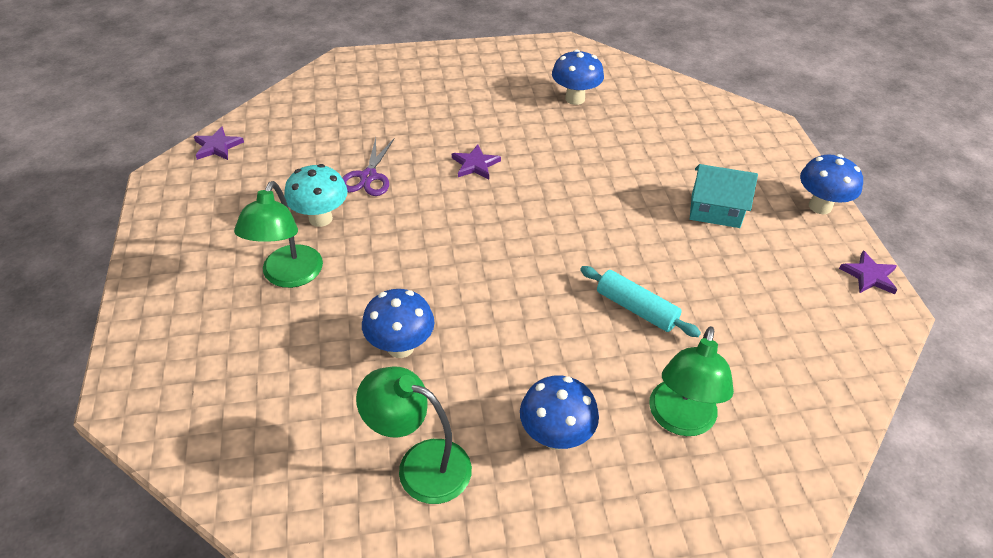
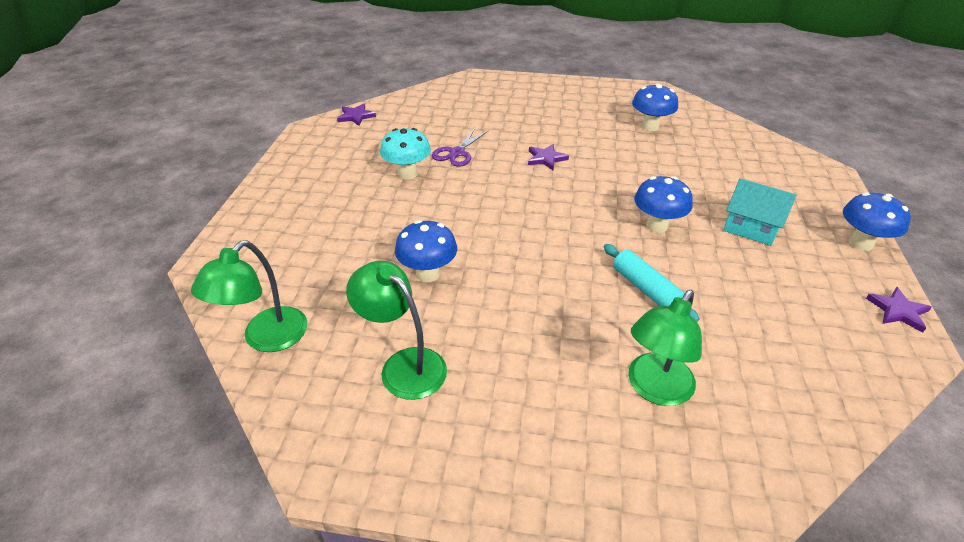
camera: 20 degrees right, 5 degrees down
green lamp [234,181,323,288] -> green lamp moved to [191,240,307,352]
blue mushroom [520,376,599,450] -> blue mushroom moved to [634,176,693,233]

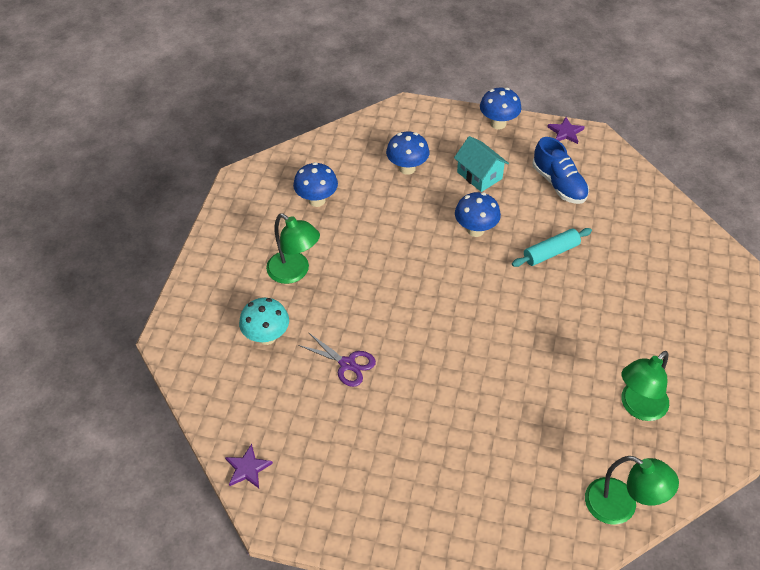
camera: 85 degrees left, 10 degrees up
turquoise mushroom [380,128,431,180] -> turquoise mushroom moved to [239,298,289,345]
blue mushroom [395,220,457,282] -> blue mushroom moved to [386,132,429,175]
purple star [528,144,569,170] -> none
green lamp [628,290,702,406] -> green lamp moved to [266,213,320,284]
turquoise house [723,178,797,246] -> turquoise house turned 75 degrees counterclockwise [454,136,509,192]
none -> blue shoe [533,137,589,204]

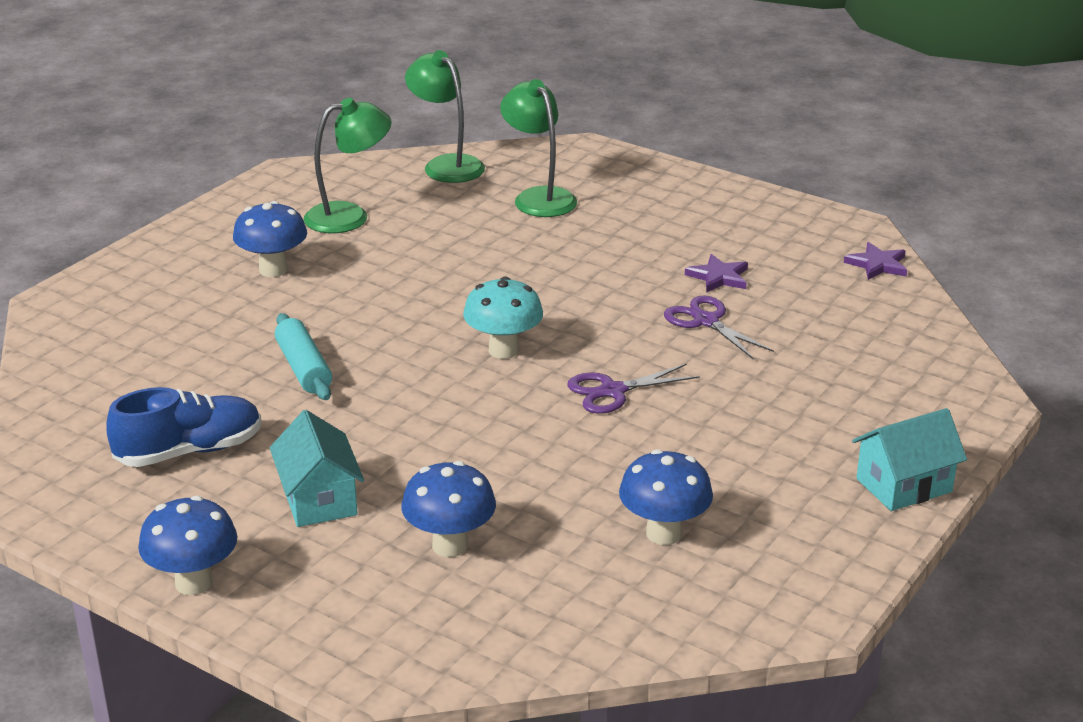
camera: 160 degrees left, 20 degrees down
turquoise mushroom [239,298,289,345] -> turquoise mushroom moved to [463,276,543,359]
green lamp [266,213,320,284] -> green lamp moved to [500,79,577,217]
blue mushroom [455,192,501,237] -> blue mushroom moved to [233,201,307,277]
turquoise rolling pin [512,228,592,267] -> turquoise rolling pin turned 75 degrees clockwise [275,313,332,400]
blue shoe [533,137,589,204] -> blue shoe turned 75 degrees clockwise [106,387,261,467]
purple star [547,117,585,144] -> purple star moved to [685,254,748,293]
none -> purple scissors [567,364,700,414]
none -> turquoise house [852,408,967,511]

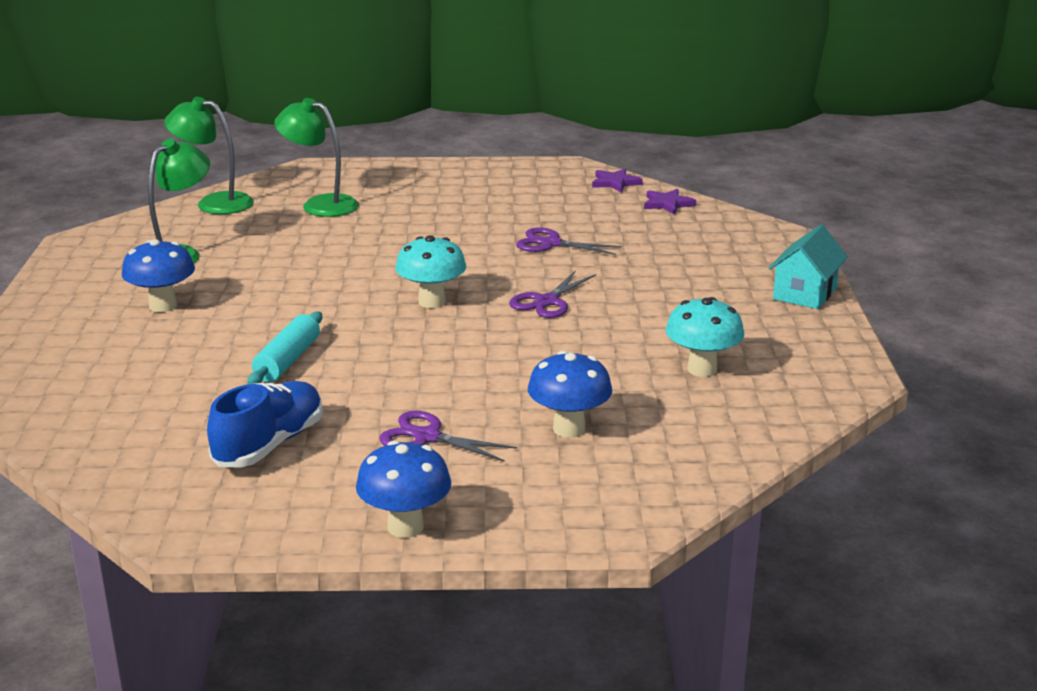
camera: 35 degrees left, 5 degrees down
turquoise house [270,410,364,527] -> purple scissors [379,411,517,462]
turquoise rolling pin [275,313,332,400] -> turquoise rolling pin turned 75 degrees clockwise [248,311,322,384]
blue mushroom [619,449,713,545] -> turquoise mushroom [665,297,744,377]
purple star [685,254,748,293] -> purple star moved to [644,189,696,214]

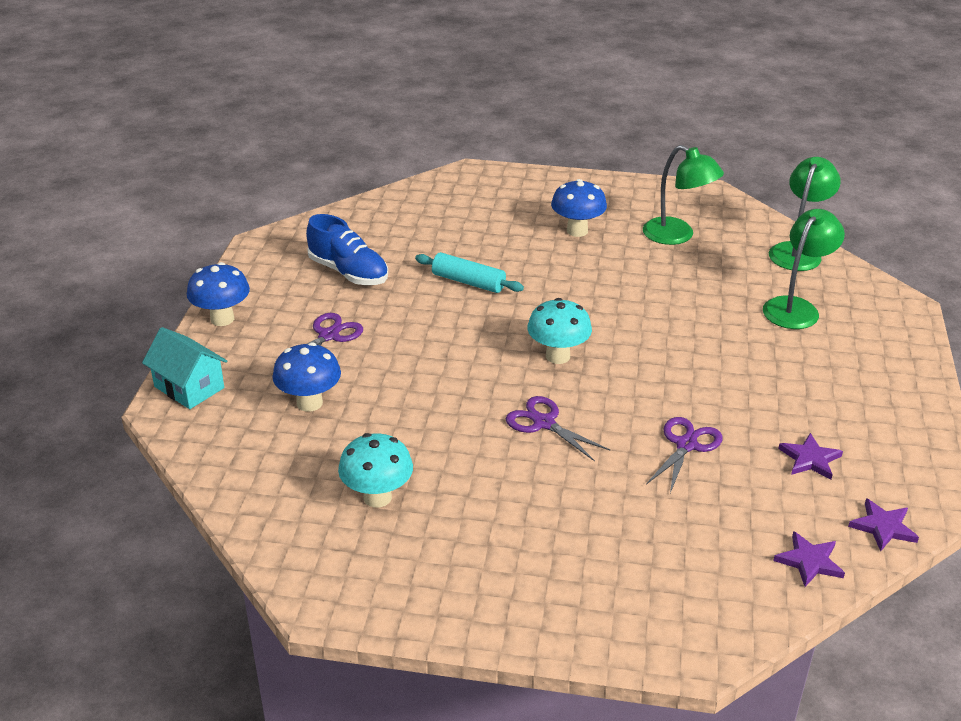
camera: 100 degrees right, 10 degrees up
turquoise house [769,224,848,309] -> turquoise house moved to [142,327,227,409]
none -> purple star [778,433,843,479]

